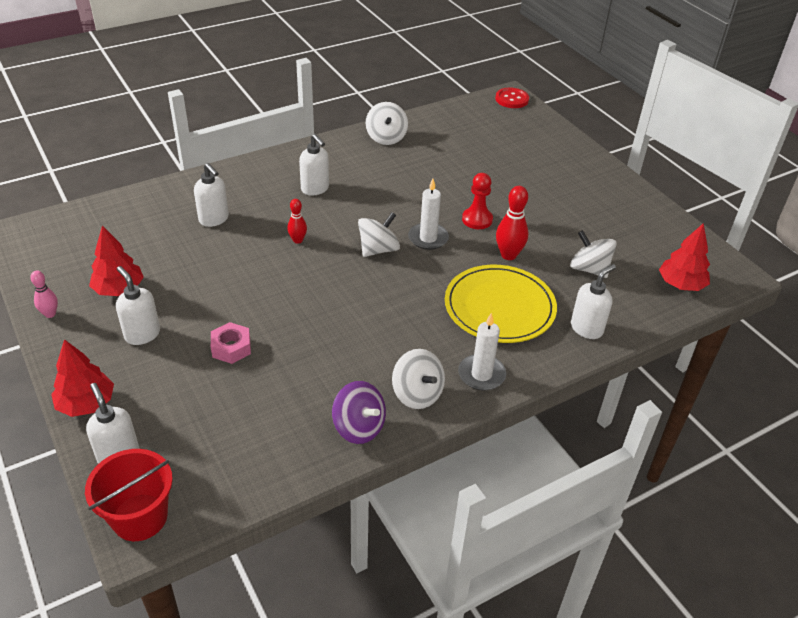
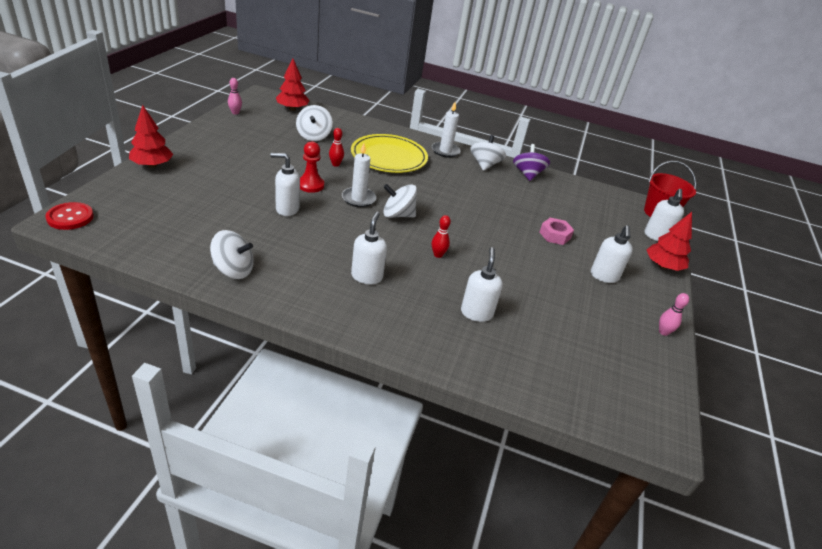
camera: 135 degrees left, 5 degrees down
red tree [89,226,144,296] -> red tree moved to [129,105,173,168]
white spinning top [366,102,408,145] -> white spinning top turned 60 degrees clockwise [210,230,254,279]
red bowling pin [496,186,528,260] -> red bowling pin [329,128,344,167], size x0.61
white soap dispenser [571,264,616,339] -> white soap dispenser moved to [270,153,300,216]
none -> pink bowling pin [228,78,242,115]

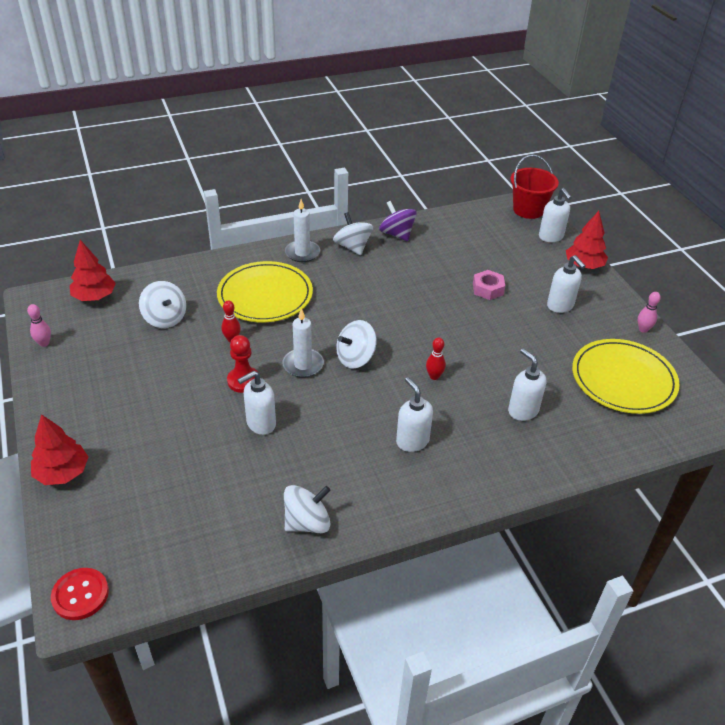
camera: 35 degrees left, 5 degrees up
none -> yellow plate [572,339,680,414]

